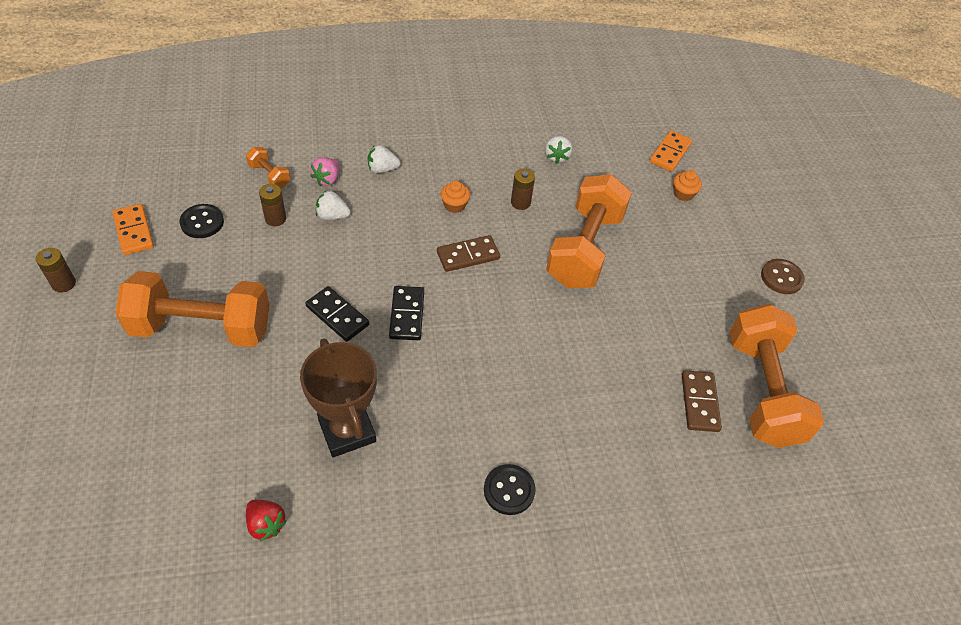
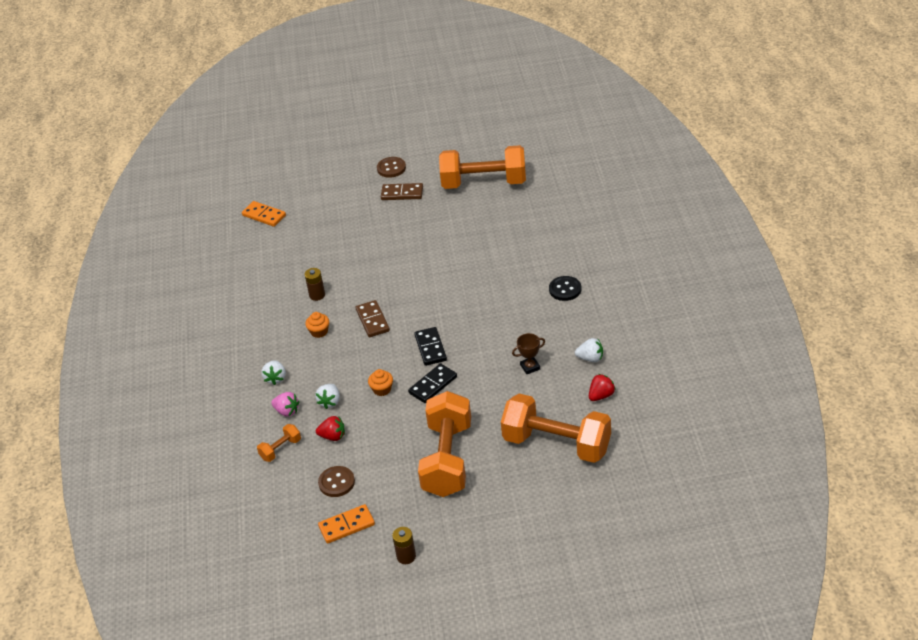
camera: 80 degrees left, 10 degrees down
black button [179,204,224,238] -> brown button [318,466,355,497]
brown battery [259,184,286,226] -> red strawberry [316,416,345,441]
brown trophy [300,338,377,457] -> brown trophy [512,333,545,374], size x0.49
black domino [389,286,424,340] -> black domino turned 75 degrees clockwise [414,327,447,366]
white strawberry [545,136,572,164] -> white strawberry moved to [575,338,603,362]
orange dumbbell [546,174,632,288] -> orange dumbbell moved to [501,394,611,463]
orange cupcake [673,170,702,201] -> orange cupcake moved to [368,369,393,396]
brown domino [682,370,722,432] -> brown domino moved to [381,183,423,200]

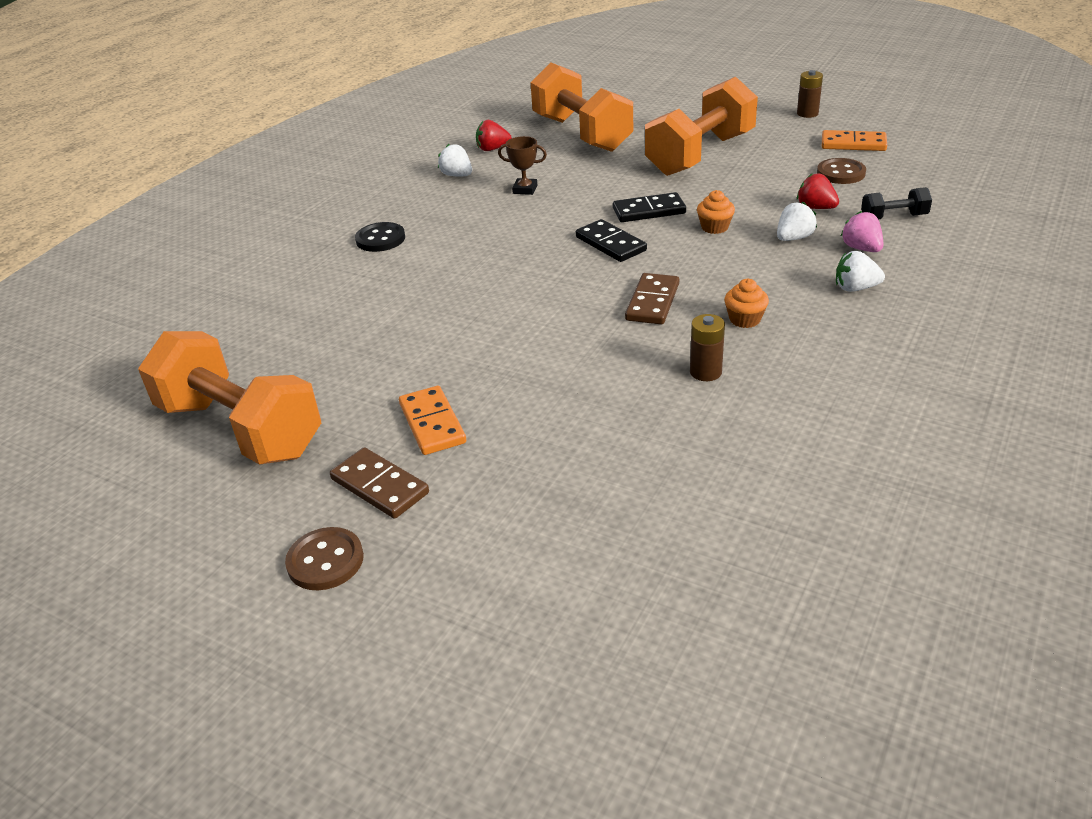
camera: 145 degrees left, 5 degrees down
orange domino [242,201,286,227] -> orange domino moved to [399,386,466,455]
orange dumbbell [257,424,301,462] -> black dumbbell [861,187,932,220]
white strawberry [261,360,286,385] -> white strawberry turned 120 degrees counterclockwise [836,251,885,292]
black domino [414,327,447,366] -> black domino turned 60 degrees counterclockwise [576,219,647,262]

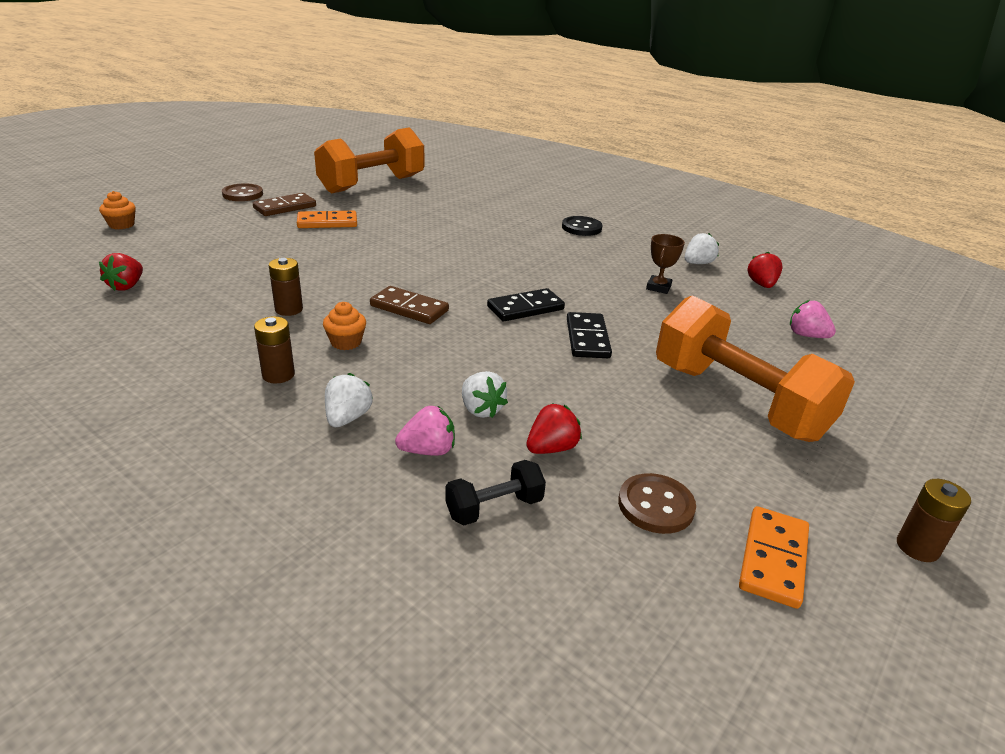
camera: 95 degrees right, 5 degrees down
orange dumbbell [530,63,633,152] -> pink strawberry [790,300,836,338]
orange cupcake [697,190,735,234] -> orange cupcake moved to [99,191,136,229]
black dumbbell [861,187,932,220] -> black dumbbell turned 60 degrees clockwise [445,460,546,525]
none -> red strawberry [99,253,143,291]
none -> brown battery [254,316,295,384]

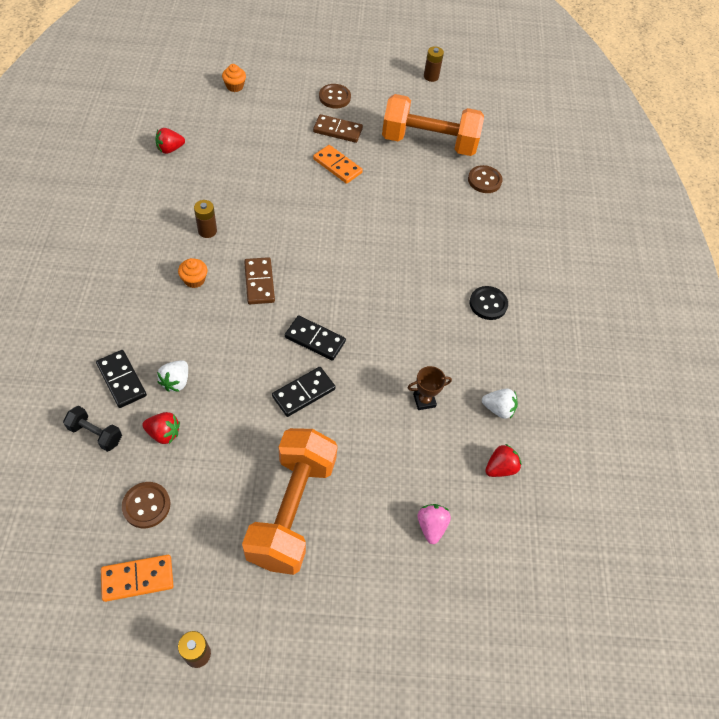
camera: 50 degrees right, 25 degrees up
brown battery [254,316,295,384] -> brown battery moved to [424,46,444,82]
white strawberry [325,373,373,427] -> none
pink strawberry [395,406,455,456] -> black domino [96,350,147,408]
none -> brown button [468,165,502,193]

